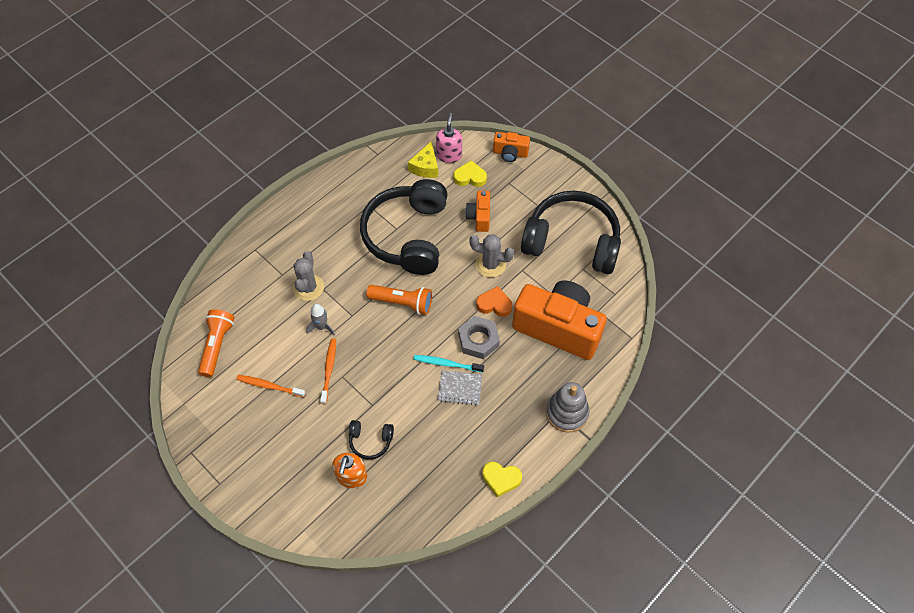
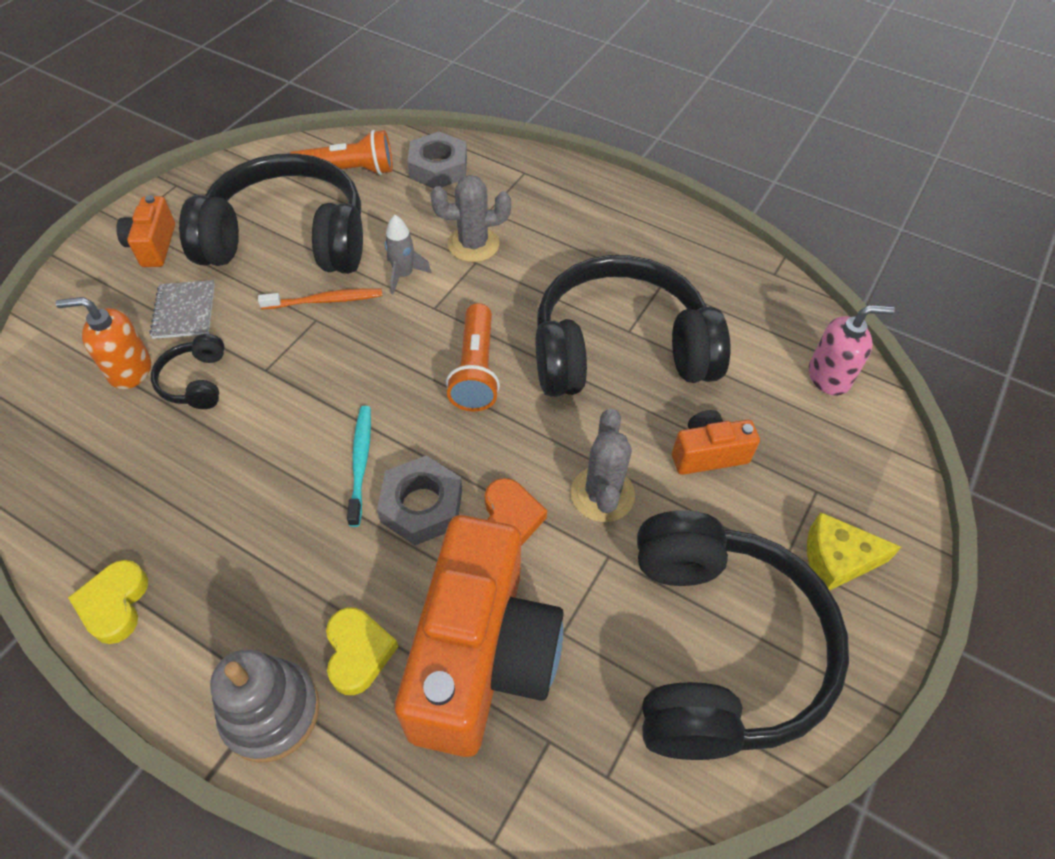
camera: 75 degrees right, 5 degrees down
orange toothbrush [236,375,305,398] -> black headphones [179,153,363,274]
yellow cheese [408,142,438,178] -> yellow cheese moved to [807,512,902,591]
grey notebook [438,371,482,405] -> grey notebook moved to [150,280,215,339]
yellow heart [453,160,487,187] -> yellow heart moved to [326,607,399,695]
orange camera [493,132,530,162] -> orange camera moved to [116,195,175,267]
none -> grey nut [407,131,467,188]

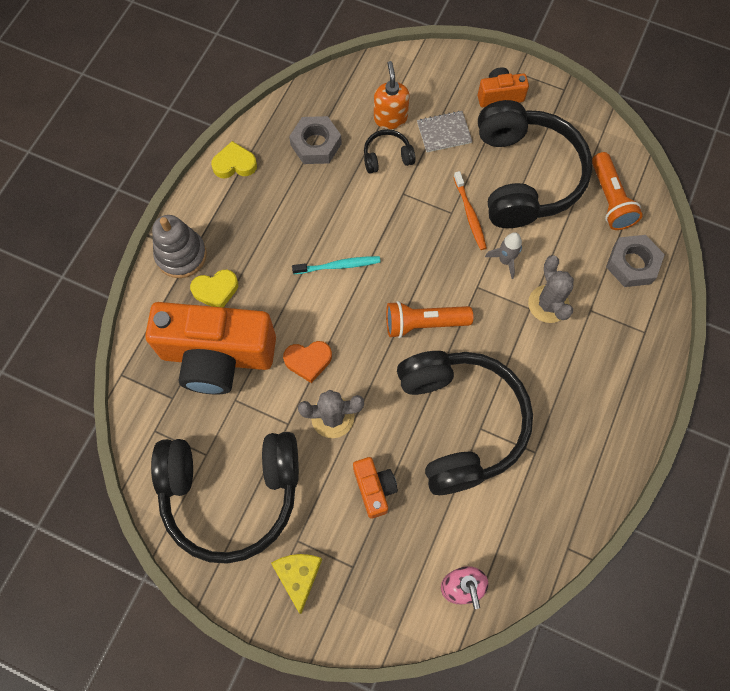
camera: 85 degrees right, 15 degrees up
grey nut [377,455,462,545] -> grey nut moved to [289,116,342,164]

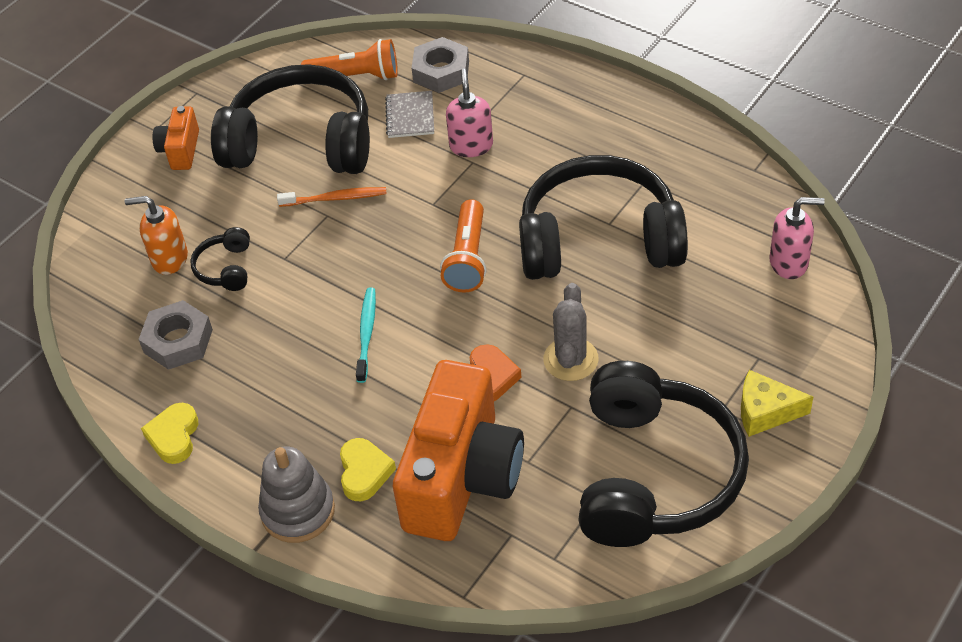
camera: 75 degrees left, 20 degrees down
orange camera [353,457,398,519] -> none
grey notebook [417,111,472,152] -> grey notebook moved to [385,91,434,138]
grey rocket [485,232,522,279] -> none
grey cactus [528,255,574,323] -> pink soap dispenser [446,68,493,157]

